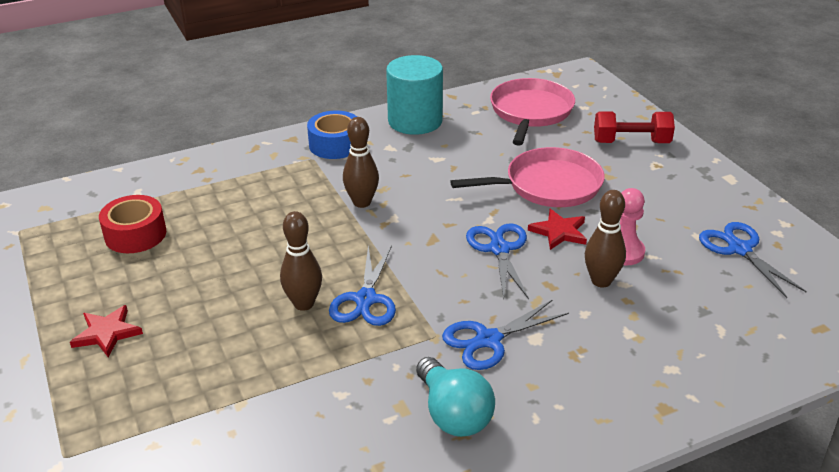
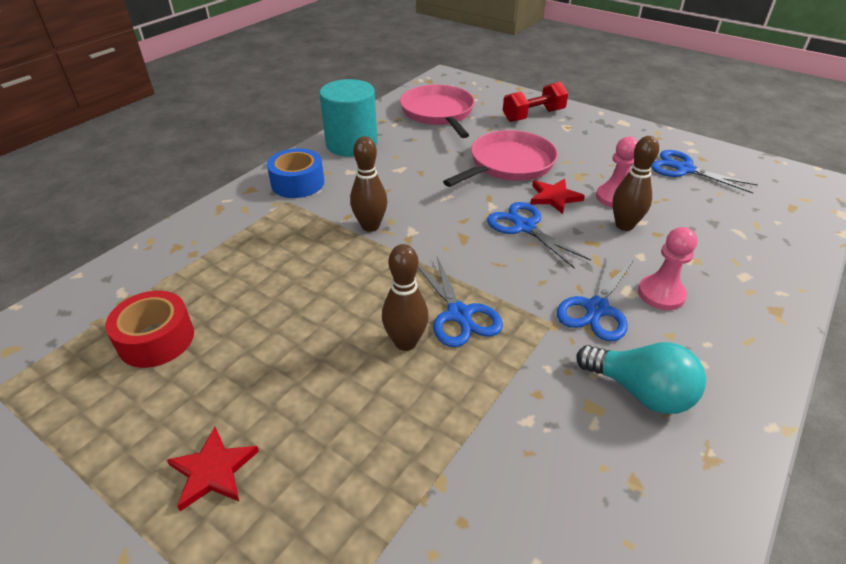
camera: 30 degrees left, 5 degrees up
none -> pink pawn [638,227,697,310]

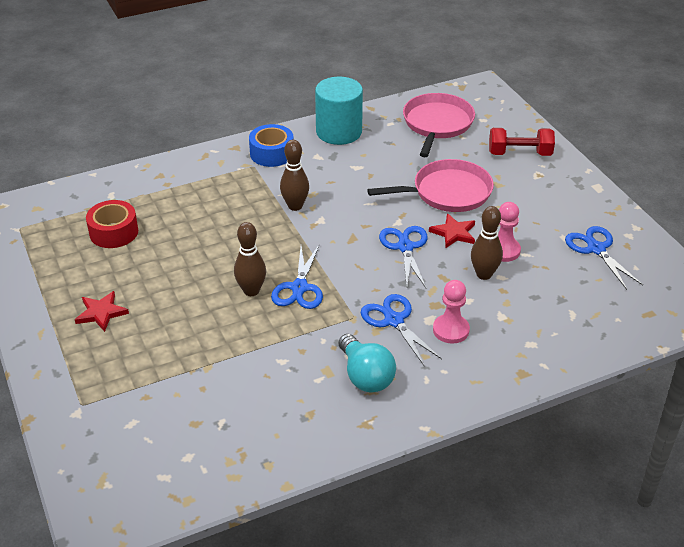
camera: 30 degrees right, 0 degrees up
blue scissors [557,256,633,341] -> blue scissors turned 90 degrees clockwise [361,294,442,365]

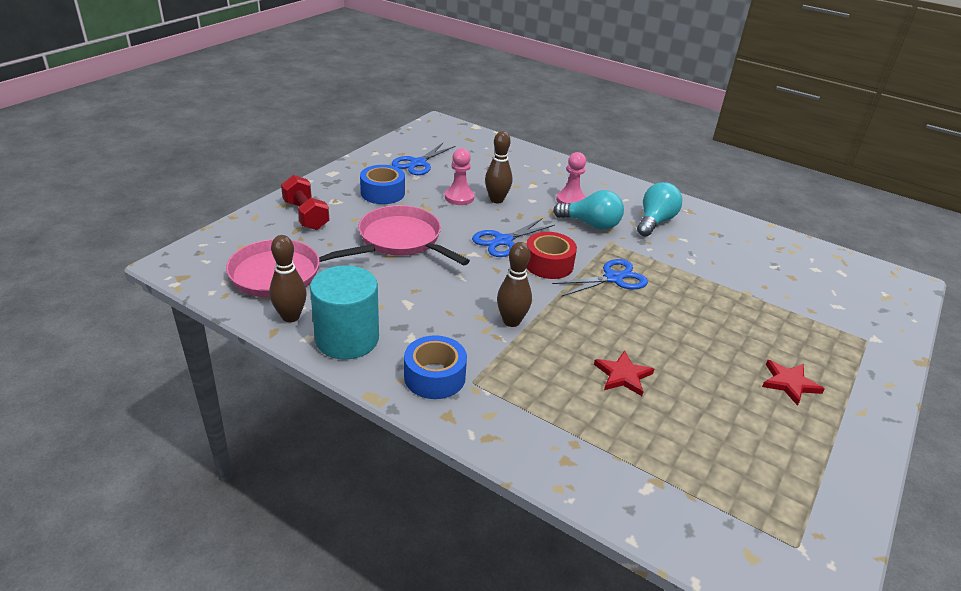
camera: 125 degrees left, 5 degrees down
red tape [86,200,138,248] -> red tape moved to [526,232,577,279]
brown bowling pin [234,222,266,296] -> brown bowling pin moved to [269,235,307,322]
blue scissors [361,294,442,365] -> turquoise light bulb [553,190,624,230]
red star [429,213,475,248] -> red star moved to [594,350,654,396]
none -> blue tape [360,165,405,204]

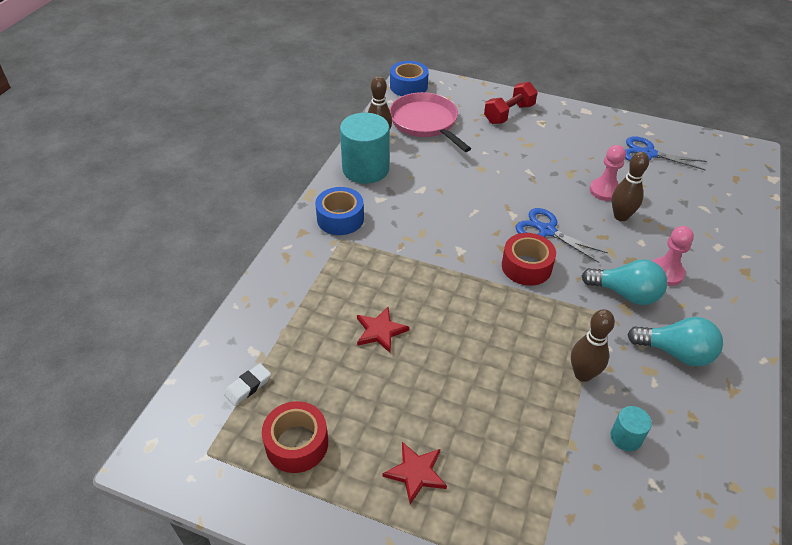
camera: 80 degrees right, 10 degrees up
pink pan [358,205,470,265] -> none
blue tape [360,165,405,204] -> blue tape moved to [390,61,429,96]
brown bowling pin [497,242,532,327] -> brown bowling pin moved to [571,309,615,382]
blue scissors [552,259,648,296] -> none
turquoise light bulb [553,190,624,230] -> turquoise light bulb turned 75 degrees counterclockwise [582,259,667,305]
none -> white eraser [224,364,271,406]
none -> red tape [262,401,328,473]
none -> turquoise cylinder [610,406,652,451]

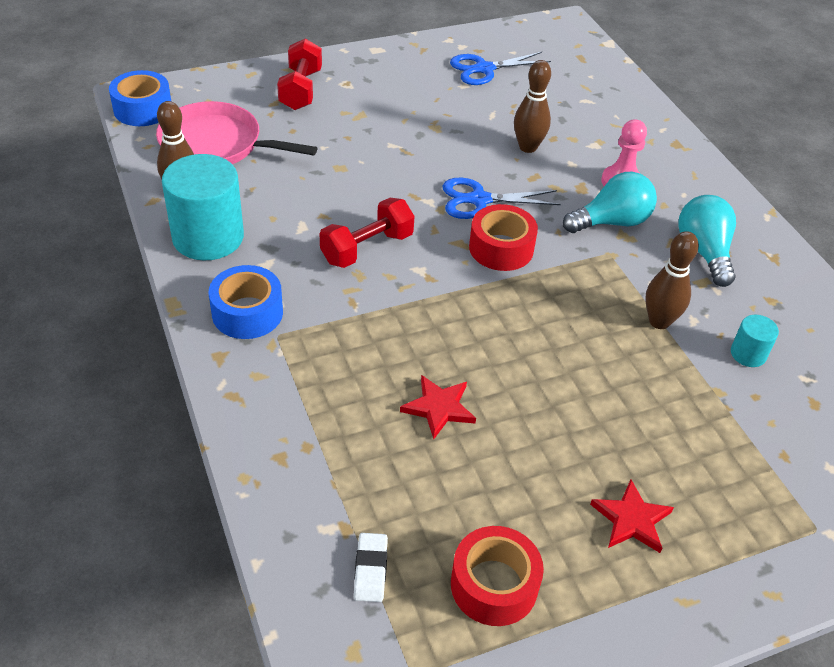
camera: 45 degrees left, 0 degrees up
pink pawn [590,145,626,201] -> none
turquoise light bulb [627,317,723,366] -> turquoise light bulb turned 75 degrees counterclockwise [678,195,736,287]
none -> red dumbbell [320,198,415,268]

